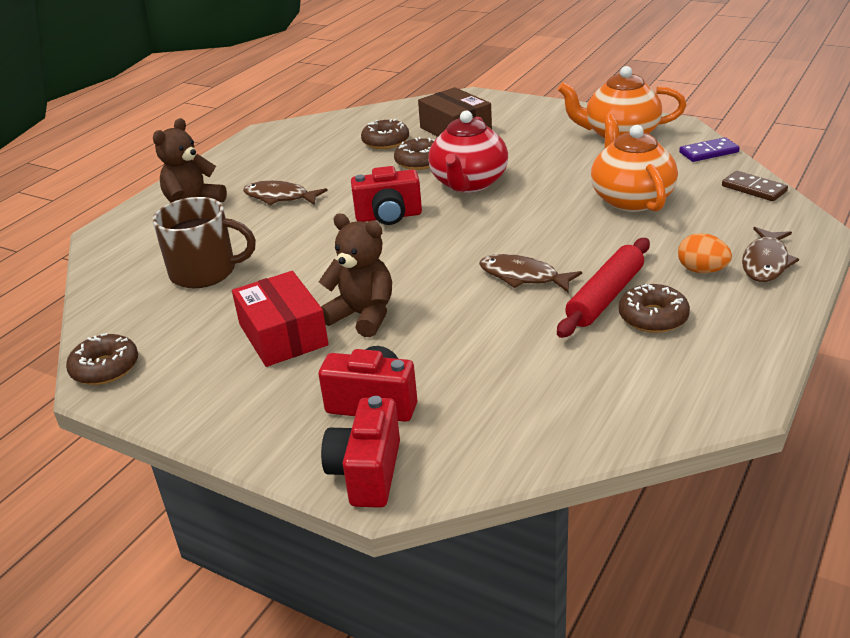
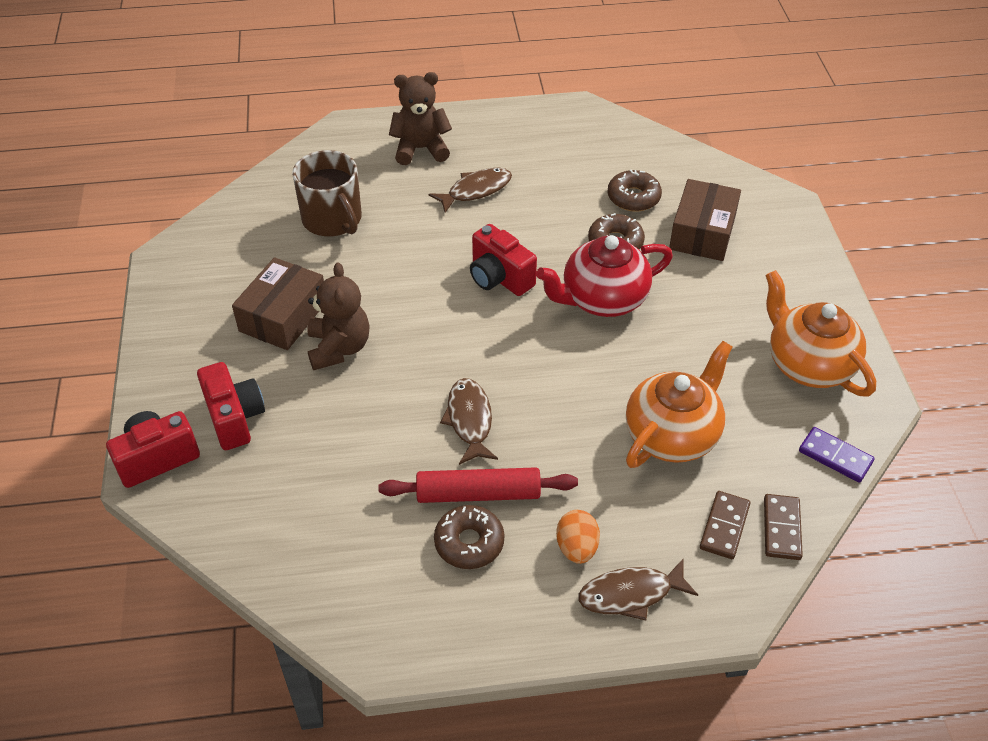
camera: 50 degrees right, 15 degrees up
brown donut [66,333,138,385] -> none
red box [232,271,329,367] -> brown box [232,257,324,350]
brown fish [243,180,328,205] -> brown fish turned 75 degrees clockwise [429,168,512,213]
none -> brown domino [700,491,750,559]

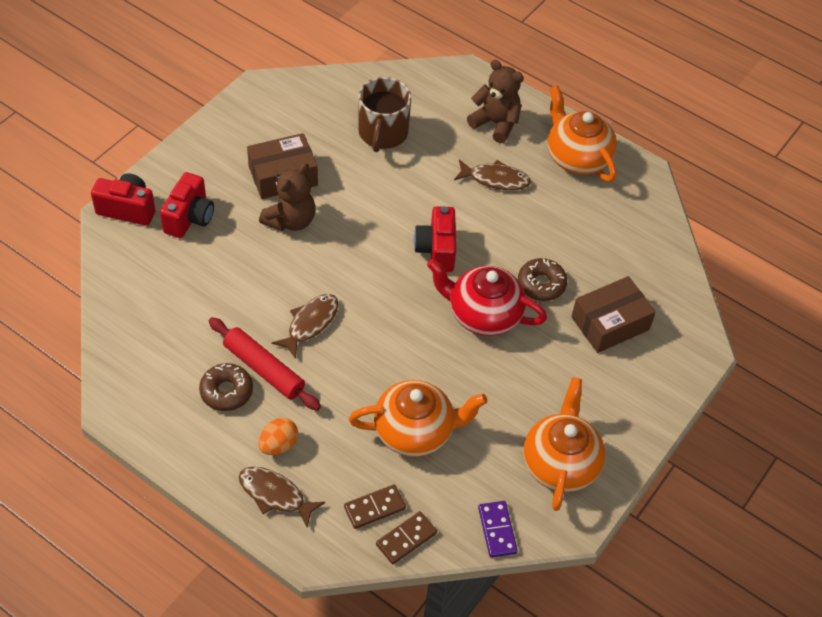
camera: 40 degrees right, 5 degrees up
brown donut [607,170,662,212] -> none
none -> orange teapot [548,85,617,182]

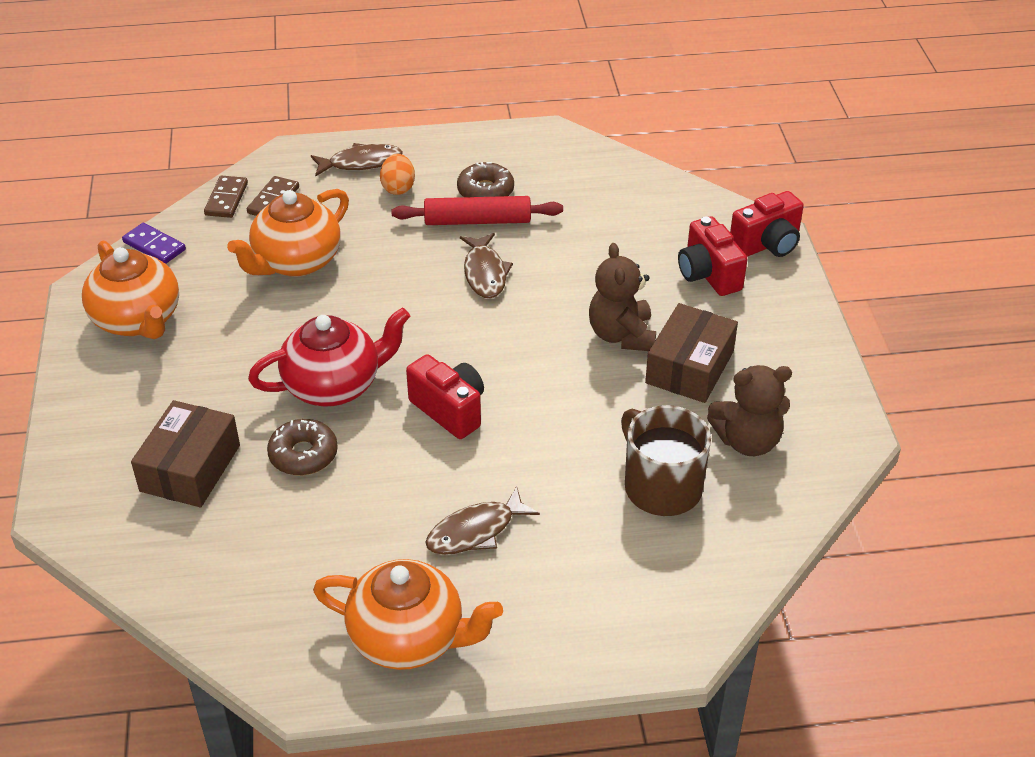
camera: 140 degrees right, 10 degrees down
brown teddy bear [467,60,524,143] -> brown teddy bear moved to [707,365,792,456]

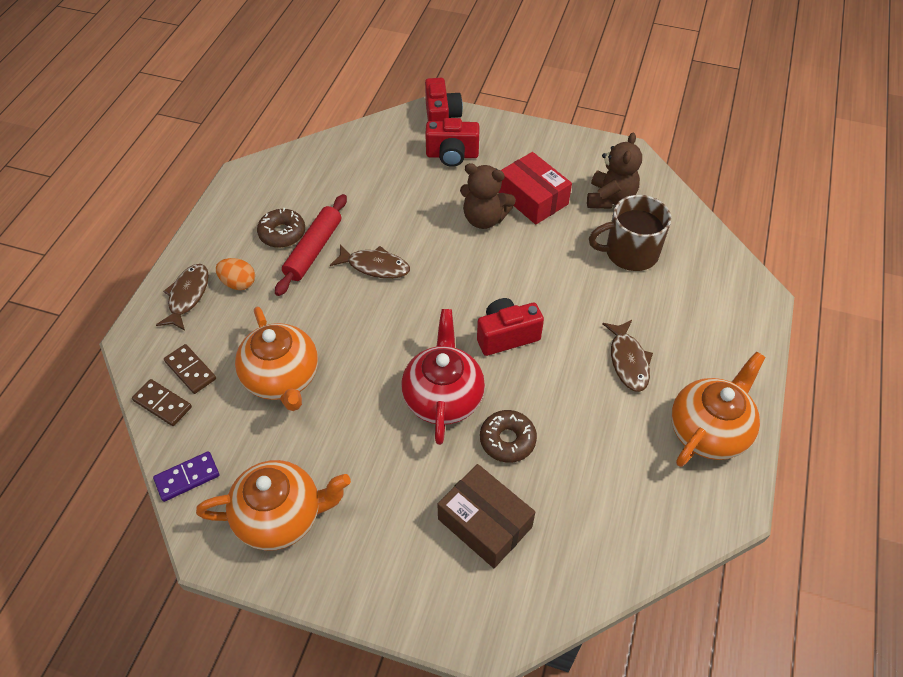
camera: 65 degrees left, 10 degrees up
brown box [645,303,738,403] -> red box [498,152,572,225]

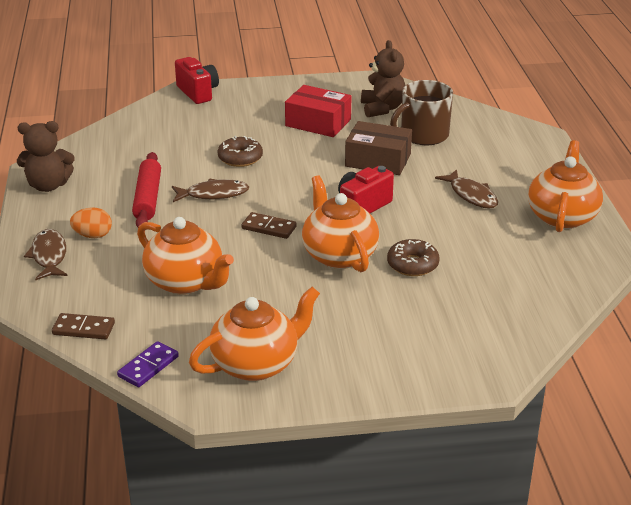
camera: 25 degrees left, 20 degrees down
brown domino [164,344,216,394] -> brown domino moved to [241,212,297,239]
brown donut [257,208,305,248] -> brown donut moved to [218,136,263,167]
red teapot [402,309,485,445] -> orange teapot [302,175,379,272]
red camera [425,118,479,167] -> none
brown box [437,464,535,568] -> brown box moved to [345,121,412,175]
brown teddy bear [460,163,516,229] -> brown teddy bear moved to [17,121,75,192]

